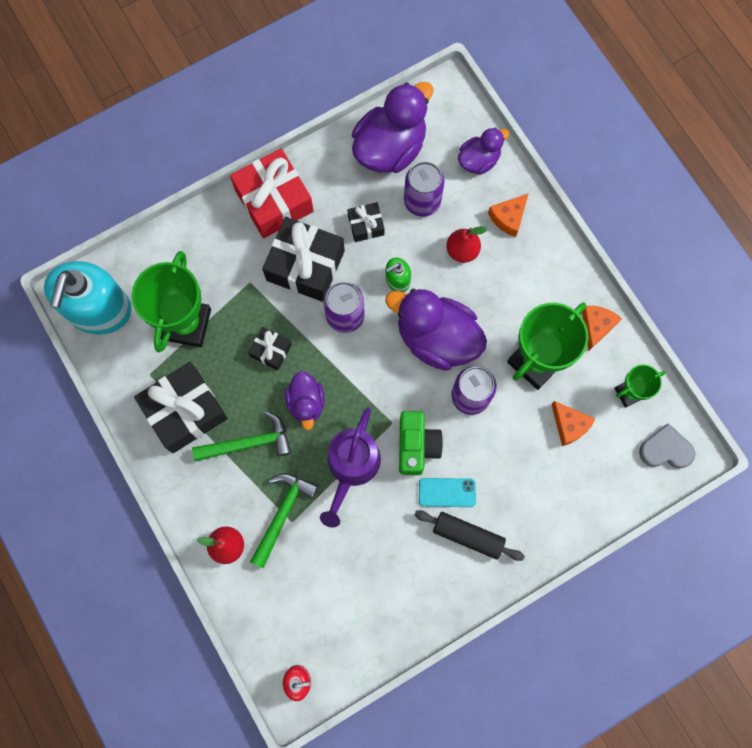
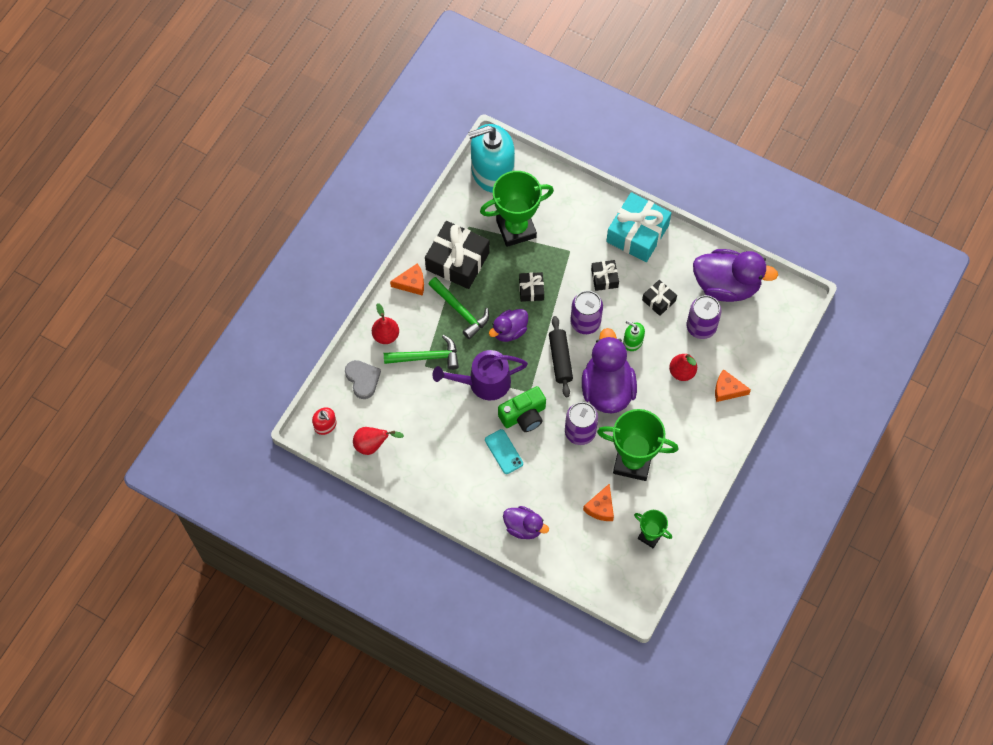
camera: 60 degrees right, 10 degrees down
red gift [230,148,313,238] -> turquoise gift [606,192,671,262]
black gift [262,217,345,302] -> black gift [591,260,619,291], size x0.50
black rolling pin [414,510,525,561] -> black rolling pin moved to [549,316,573,397]
purple duck [458,127,509,175] -> purple duck moved to [503,506,549,539]
orange cheese [582,306,622,351] -> orange cheese moved to [390,264,424,296]
grey heart [639,423,695,468] -> grey heart moved to [345,360,381,399]
none -> red pear [353,427,404,455]

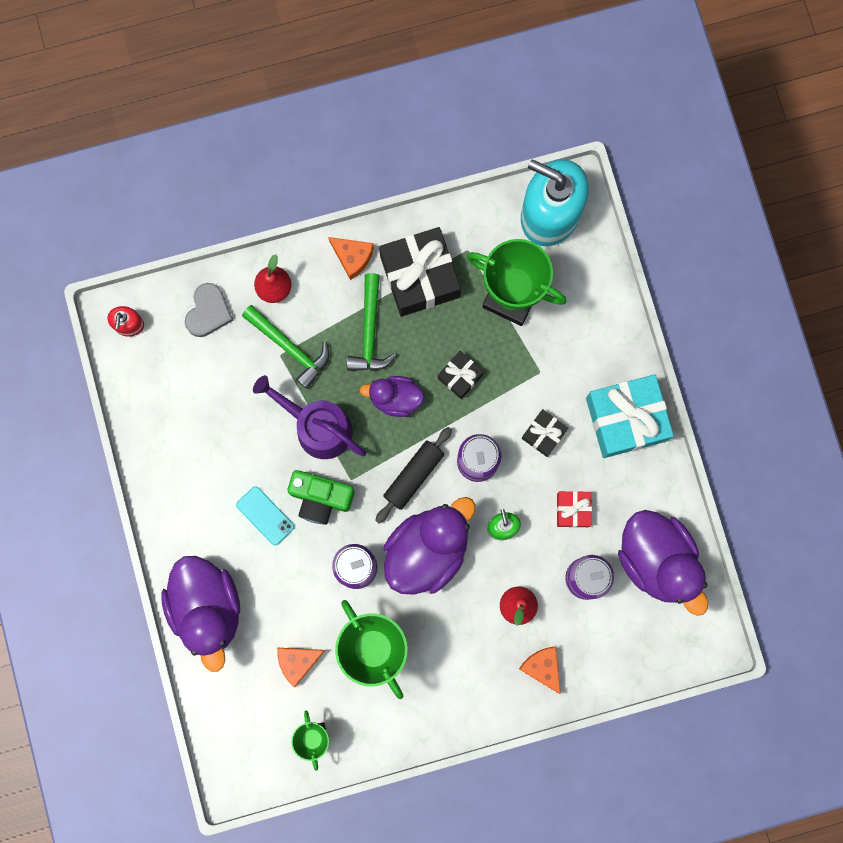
camera: 45 degrees right, 15 degrees up
red pear [353,427,404,455] -> none
turquoise phone [485,429,523,474] -> turquoise phone turned 60 degrees counterclockwise [236,486,294,545]
purple duck [503,506,549,539] -> purple duck [161,556,240,672], size x1.79
black gift [642,280,677,316] -> red gift [557,491,592,528]

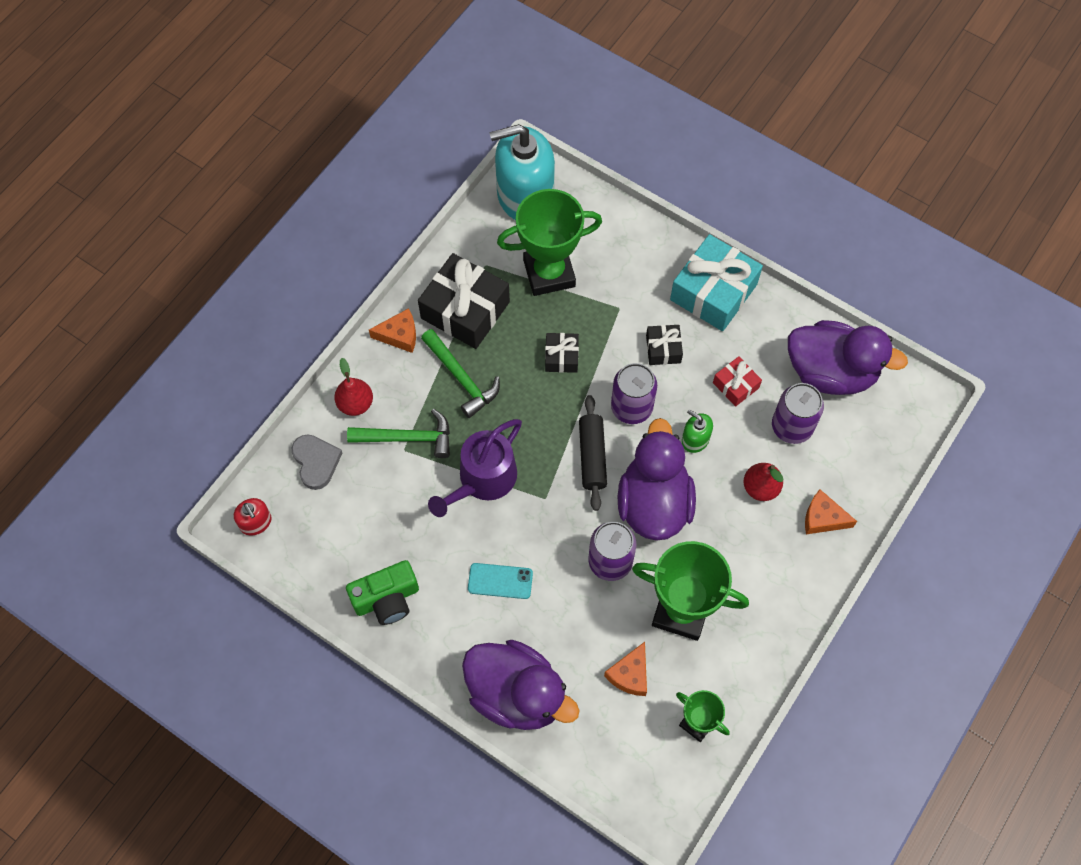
camera: 40 degrees left, 15 degrees down
purple watering can [253,375,366,459] -> purple watering can turned 45 degrees counterclockwise [428,419,522,517]
green camera [288,470,355,525] -> green camera moved to [346,560,419,625]
purple duck [360,376,424,417] -> none

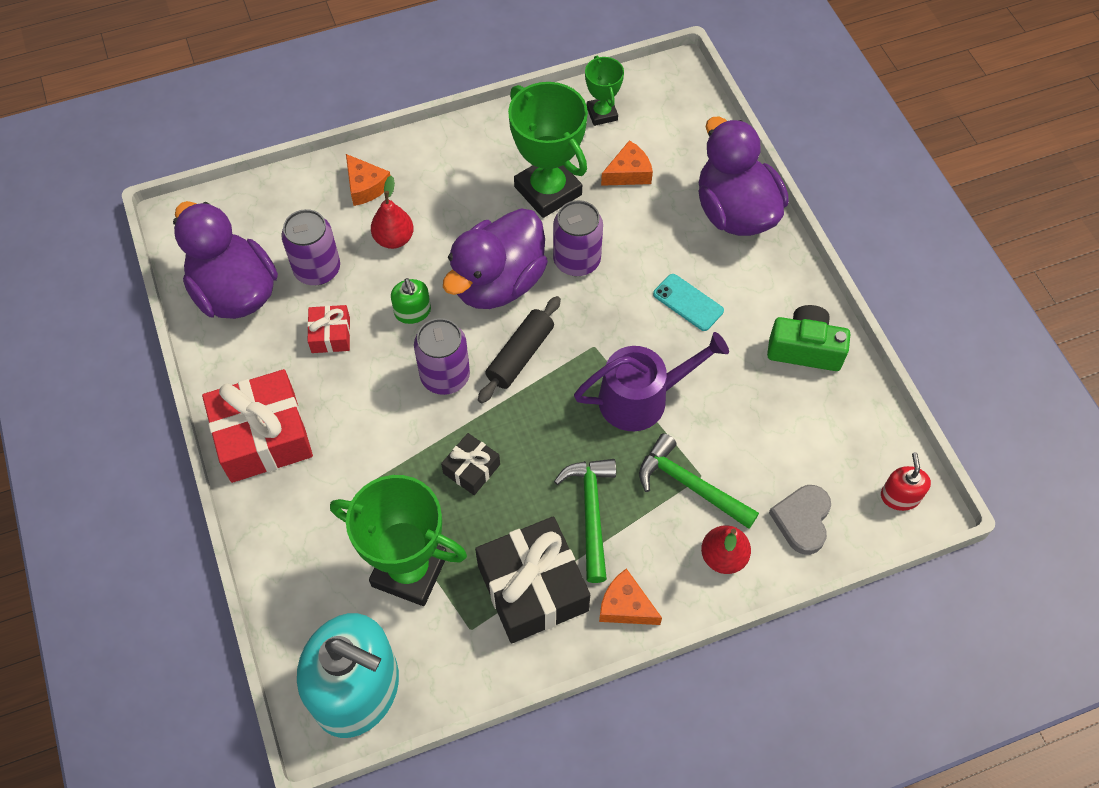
camera: 145 degrees left, 5 degrees down
black gift [646,325,683,365] -> none
turquoise gift [670,234,763,331] -> red gift [202,369,313,483]

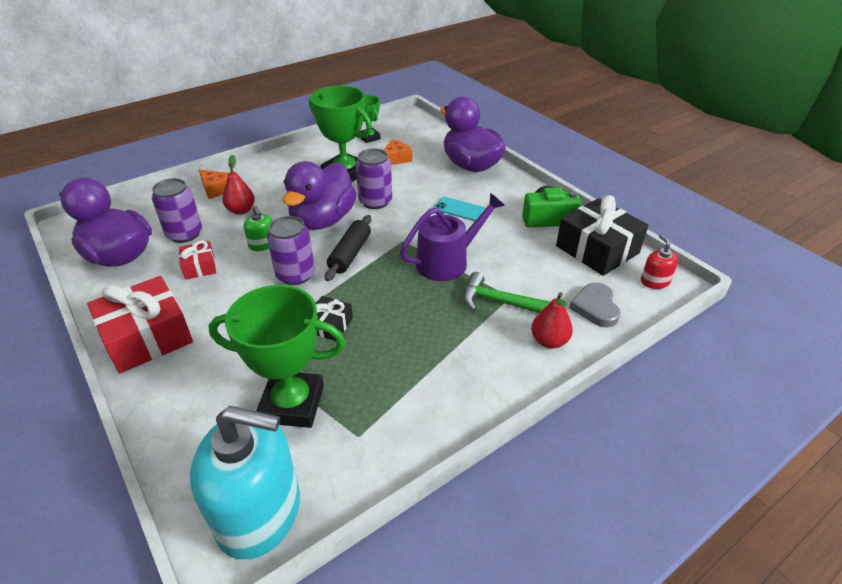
camera: 15 degrees left, 20 degrees down
black gift [475,516,590,643] -> black gift moved to [556,195,648,276]
green hammer [554,459,616,583] -> none
orange cheese [599,568,662,625] -> none

